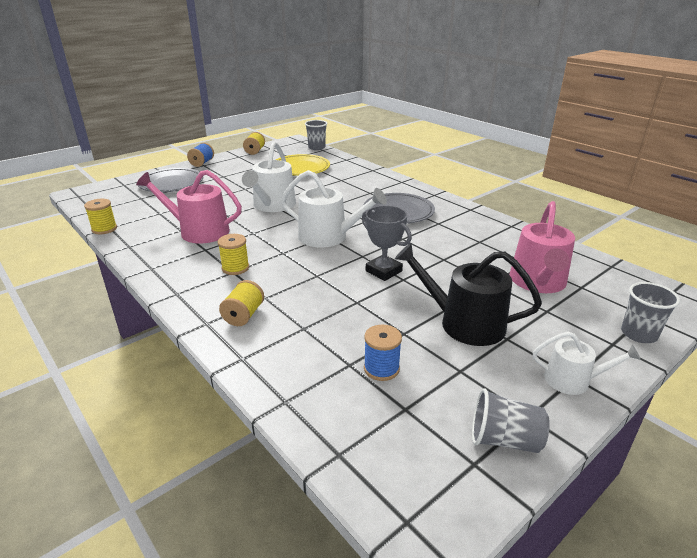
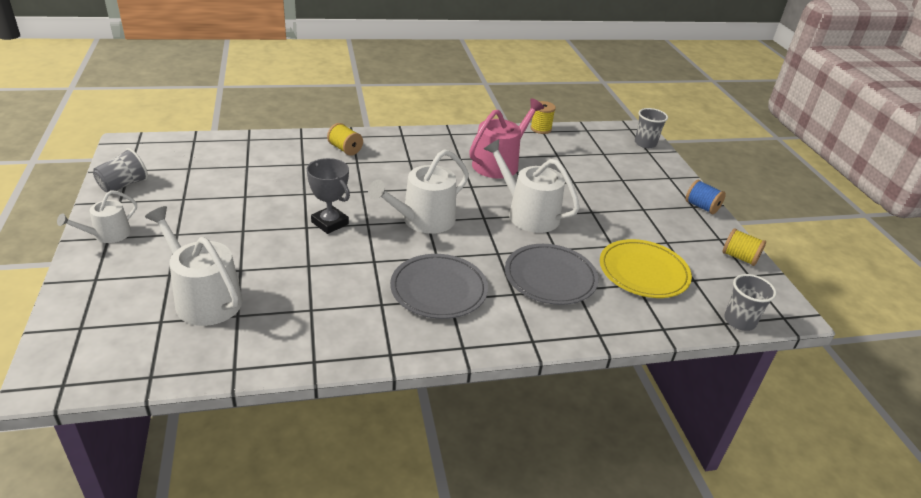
camera: 115 degrees right, 5 degrees up
grey plate [138,168,203,192] -> grey plate moved to [505,244,599,305]
yellow spool [217,234,249,275] -> none
grey trophy [362,206,412,281] -> grey trophy turned 60 degrees clockwise [307,158,350,234]
blue spool [364,324,402,381] -> none
black watering can [395,243,542,346] -> none
pink watering can [509,201,575,293] -> white watering can [145,206,242,326]
grey cup [621,282,680,343] -> grey cup moved to [635,108,668,148]

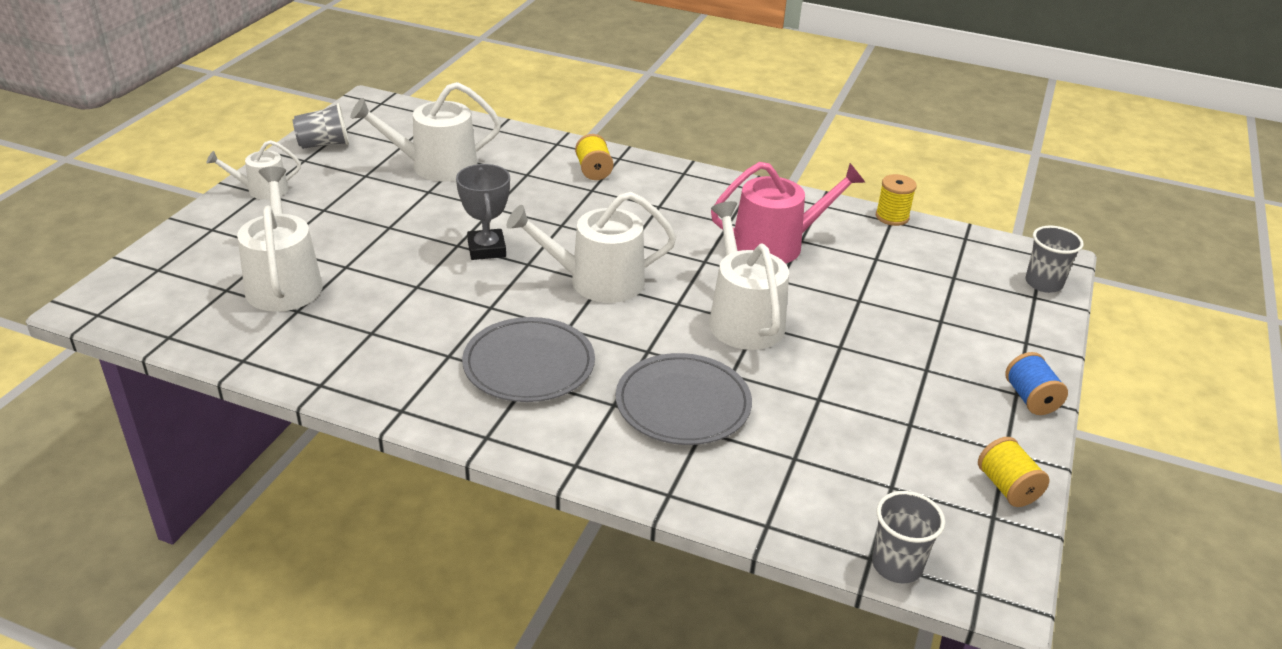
camera: 35 degrees right, 0 degrees up
yellow plate [600,239,692,298] -> none
none -> white watering can [350,82,501,181]

